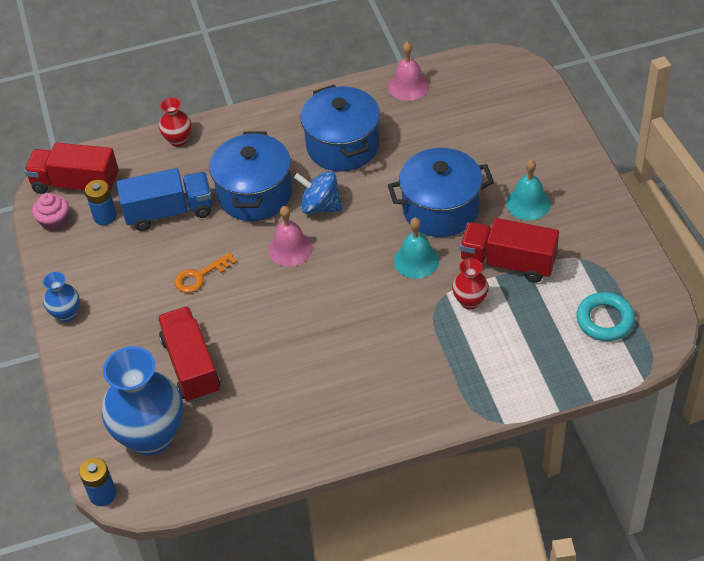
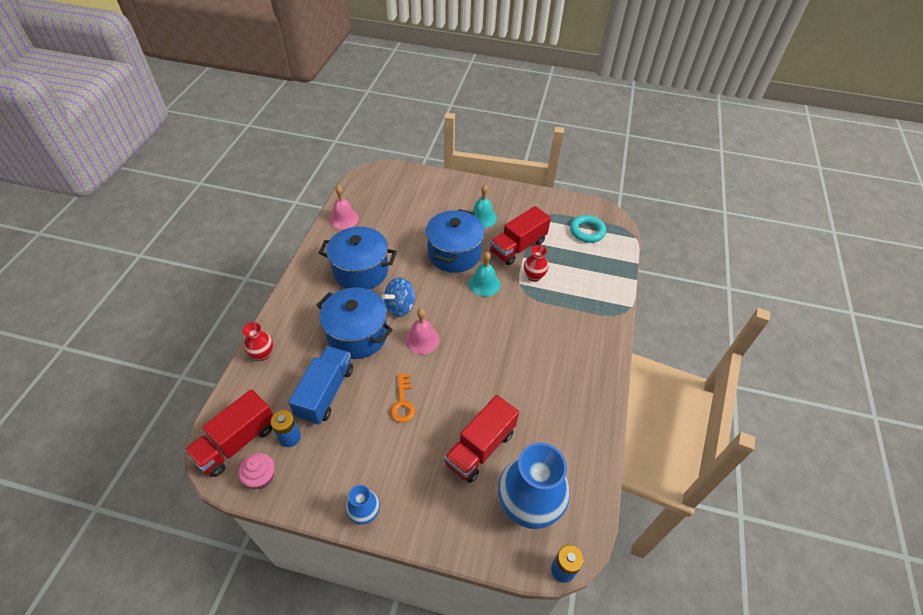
camera: 65 degrees left, 0 degrees up
red truck [157,306,220,402] -> red truck turned 60 degrees counterclockwise [444,395,519,483]

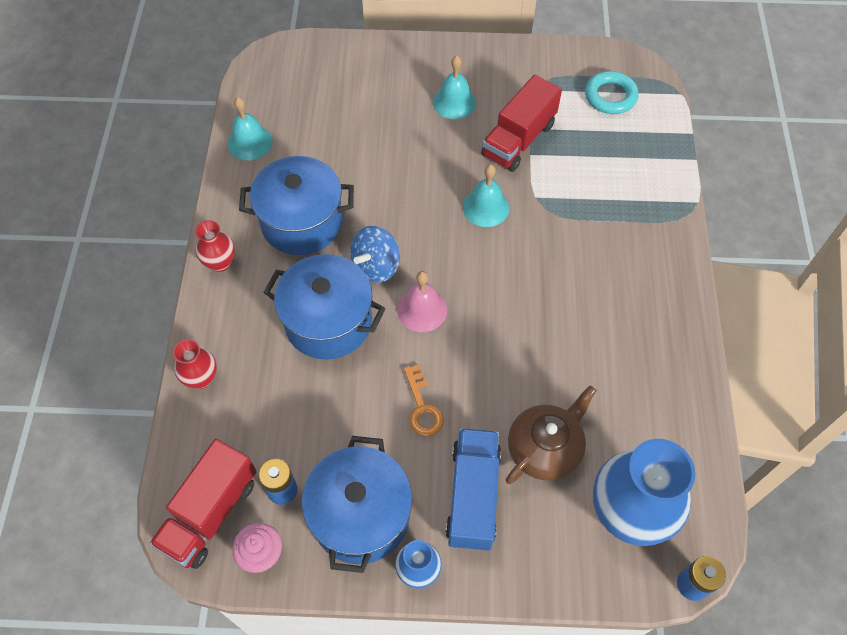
camera: 10 degrees left, 10 degrees up
blue truck [288,346,353,425] -> blue truck moved to [446,428,501,551]
pink bell [329,186,359,229] -> turquoise bell [228,97,273,160]
blue pot [426,209,484,273] -> blue pot moved to [302,436,412,573]
red truck [444,395,519,483] -> brown teapot [506,386,597,484]
red vase [524,245,549,282] -> red vase moved to [195,220,235,272]

